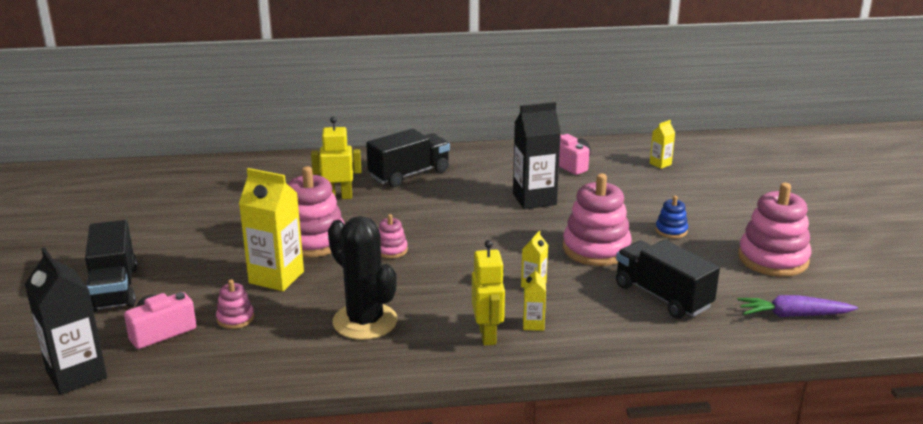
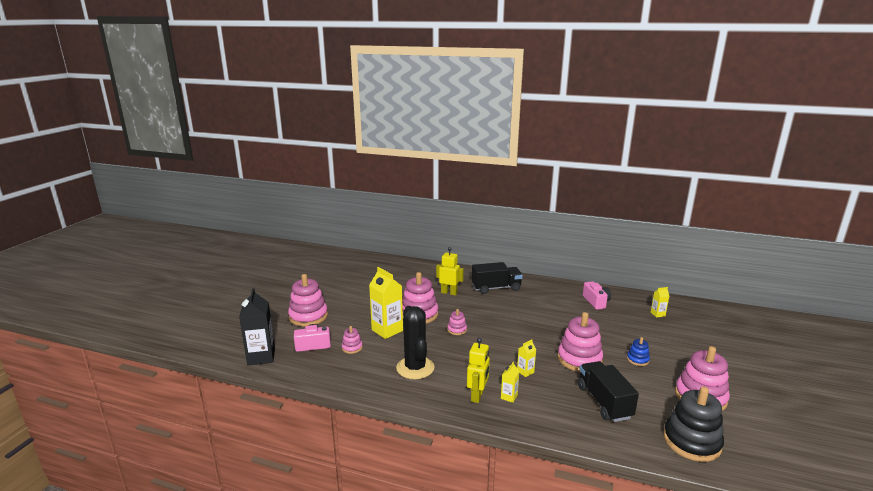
camera: 25 degrees right, 5 degrees down
black truck [85,220,137,312] -> pink stacking toy [288,274,328,326]
black carton [513,102,561,209] -> none
purple carrot [738,295,858,317] -> black stacking toy [663,387,724,462]

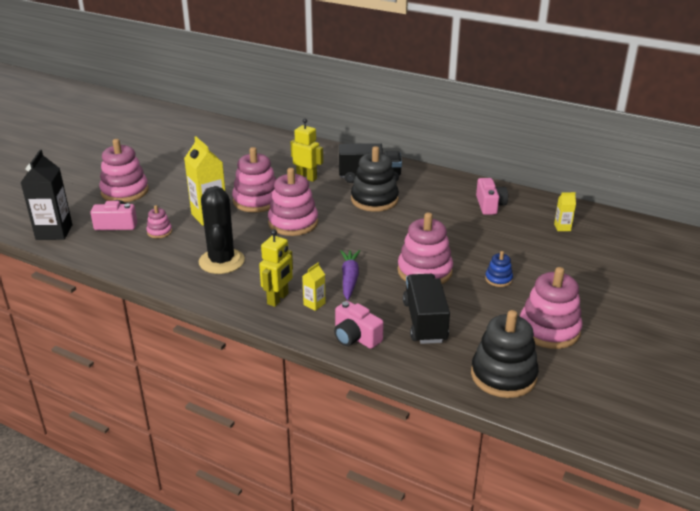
camera: 10 degrees right, 10 degrees up
pink stacking toy [447,309,467,335] -> pink stacking toy [268,168,318,236], size x2.05
yellow carton [517,340,536,377] -> purple carrot [340,250,360,300]
none -> pink camera [334,301,384,349]
none -> black stacking toy [351,146,399,212]

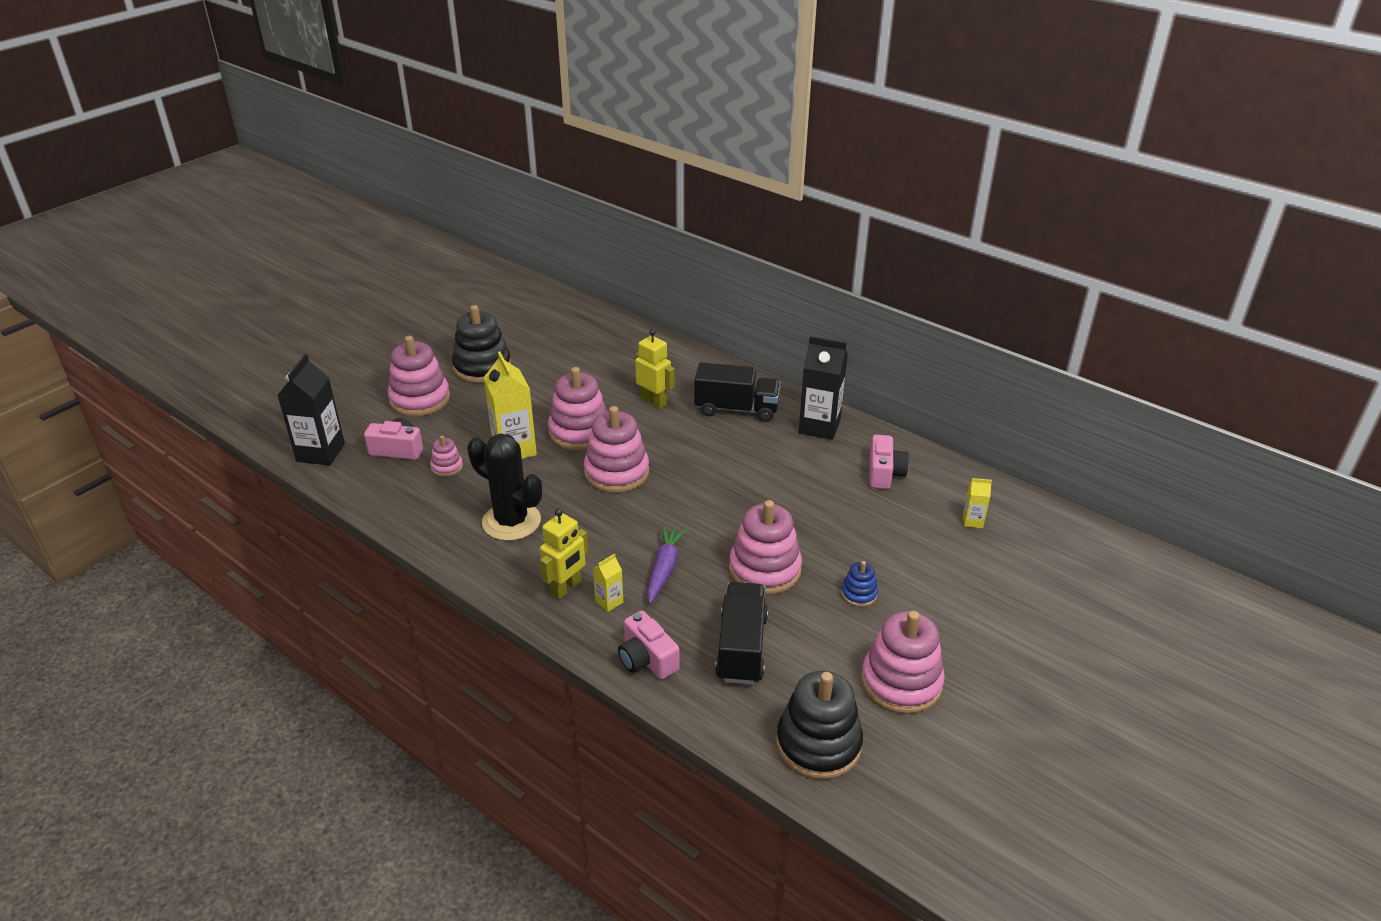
camera: 10 degrees right, 5 degrees up
black cactus [198,186,245,274] -> black cactus turned 60 degrees counterclockwise [467,433,542,541]
black stacking toy [351,146,399,212] -> black stacking toy moved to [452,305,511,383]
none -> black carton [799,336,848,440]

